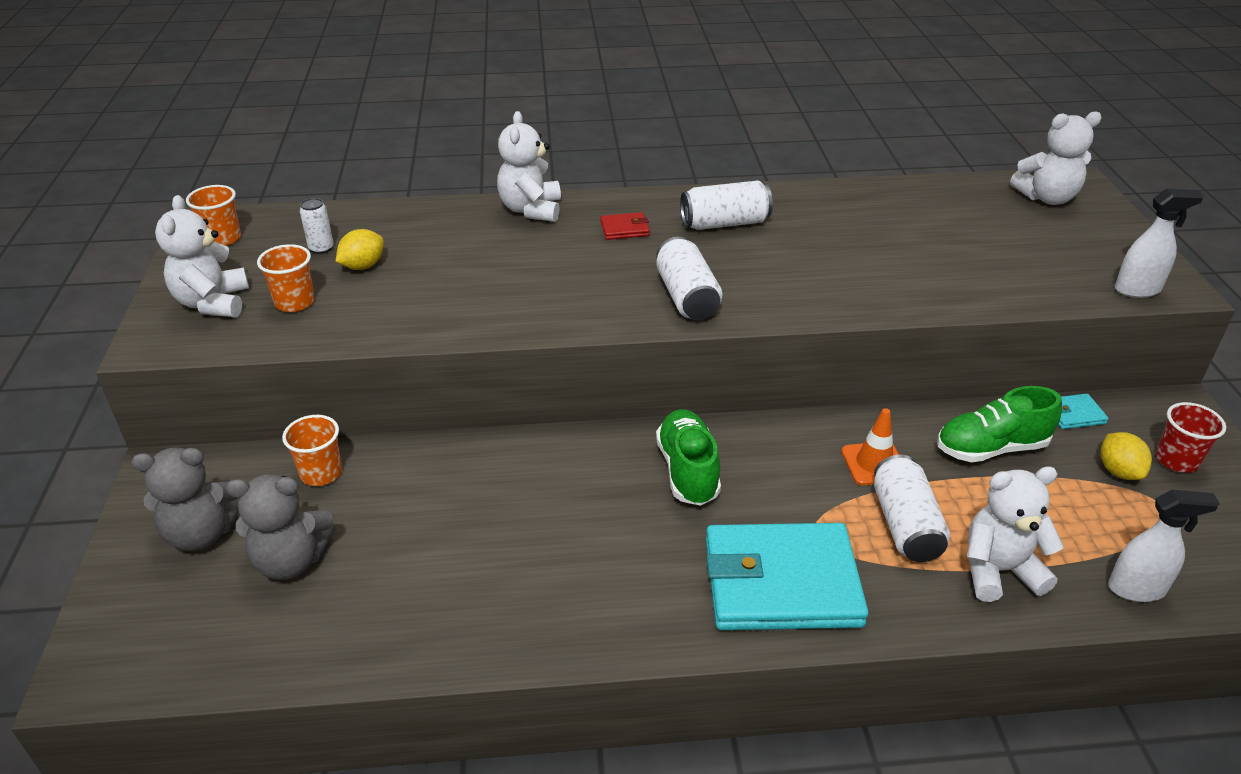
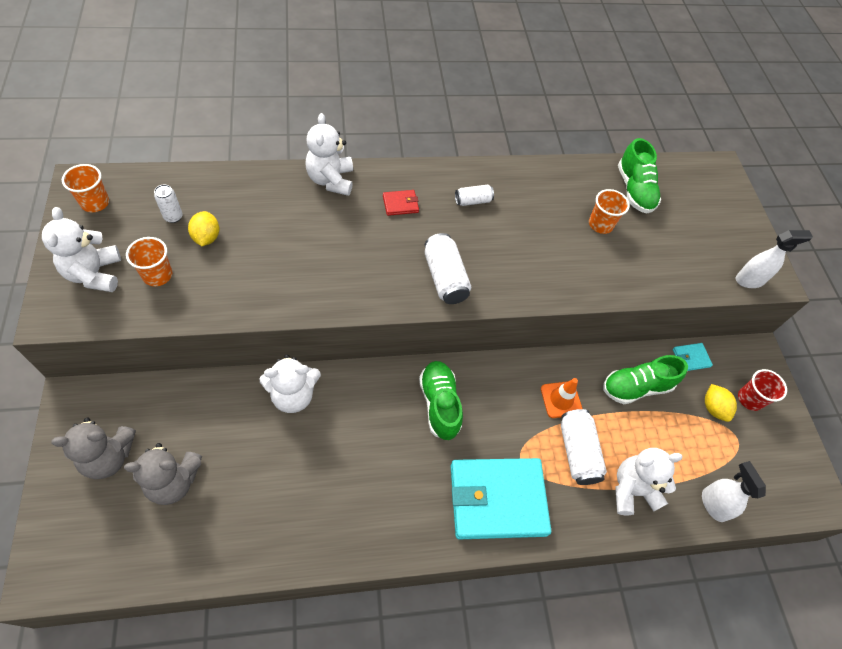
camera: 10 degrees left, 20 degrees up
orange cup [282,415,342,486] -> orange cup moved to [589,189,630,234]
yellow lemon [336,229,384,270] -> yellow lemon turned 45 degrees counterclockwise [188,211,219,246]
white can [680,180,773,230] -> white can [455,185,494,206], size x0.59
white teddy bear [1010,111,1102,205] -> white teddy bear moved to [259,354,321,413]
white spray bottle [1108,490,1220,602] -> white spray bottle turned 105 degrees counterclockwise [702,461,766,522]
none -> green shoe [618,138,661,213]

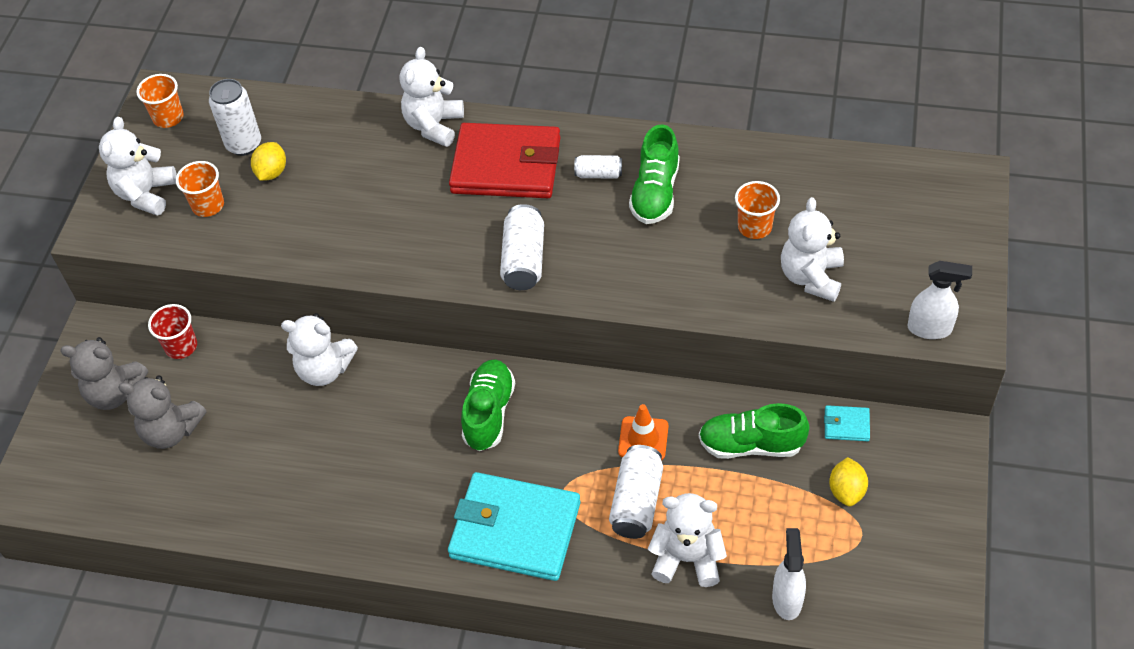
camera: 30 degrees right, 5 degrees down
white can [154,184,182,223] -> white can [209,79,261,156], size x1.71
red wallet [383,190,419,216] -> red wallet [449,123,561,198], size x2.48
green shoe [618,138,661,213] -> green shoe moved to [629,124,680,224]
red cup [738,369,787,411] -> red cup moved to [148,304,197,359]
none -> white teddy bear [781,197,844,302]

